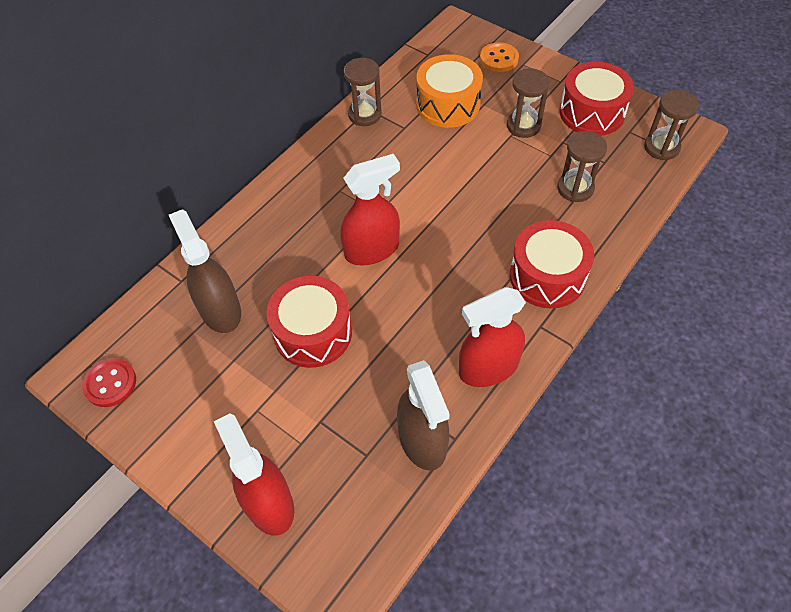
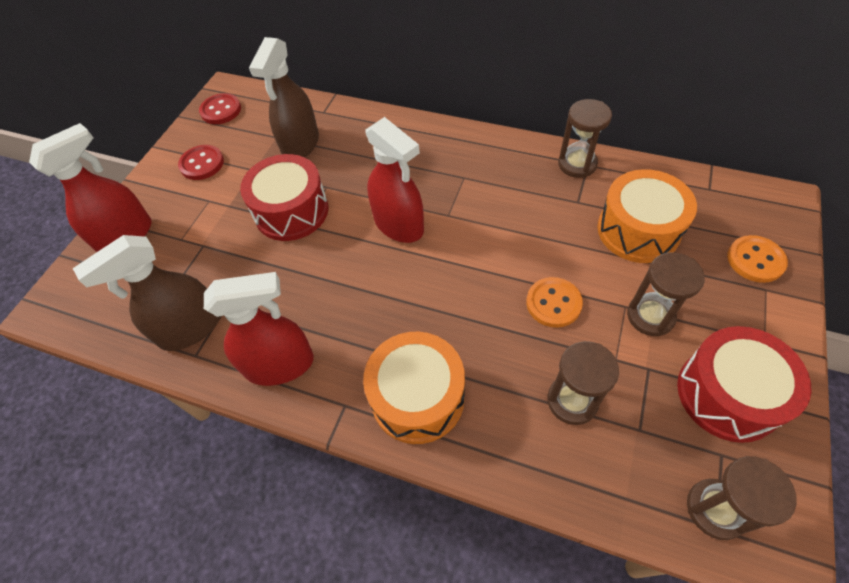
camera: 75 degrees right, 0 degrees up
brown spray bottle [169,209,241,333] -> brown spray bottle turned 150 degrees clockwise [249,37,319,157]
red spray bottle [459,287,526,387] -> red spray bottle turned 120 degrees clockwise [204,272,314,386]
red drum [510,220,594,309] -> orange drum [363,332,465,444]
none -> red button [178,145,224,180]
none -> orange button [526,277,583,328]

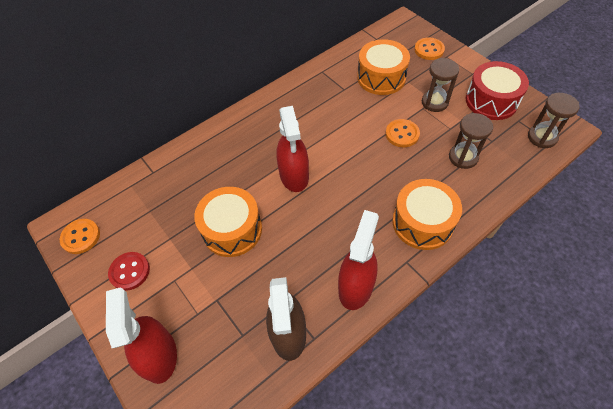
camera: 60 degrees left, 0 degrees up
red button [199,93,241,124] -> orange button [60,219,100,254]
red drum [240,154,328,241] -> orange drum [194,187,262,257]
brown spray bottle [249,37,319,157] -> none
red spray bottle [365,117,424,243] -> red spray bottle turned 90 degrees clockwise [276,106,309,192]
brown hourglass [558,99,612,178] -> none

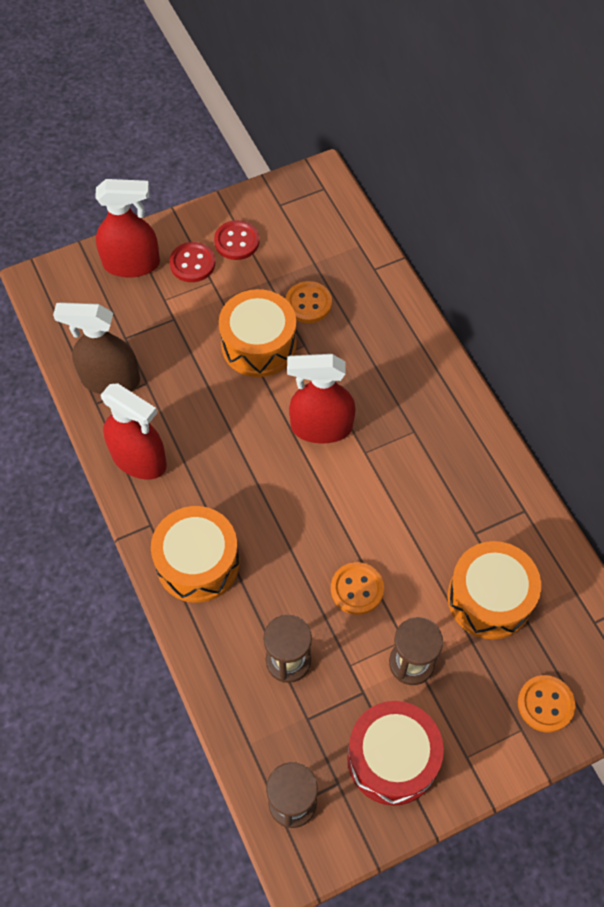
camera: 100 degrees right, 5 degrees up
orange button [60,219,100,254] -> orange button moved to [286,281,332,323]
none -> red button [169,242,215,282]

